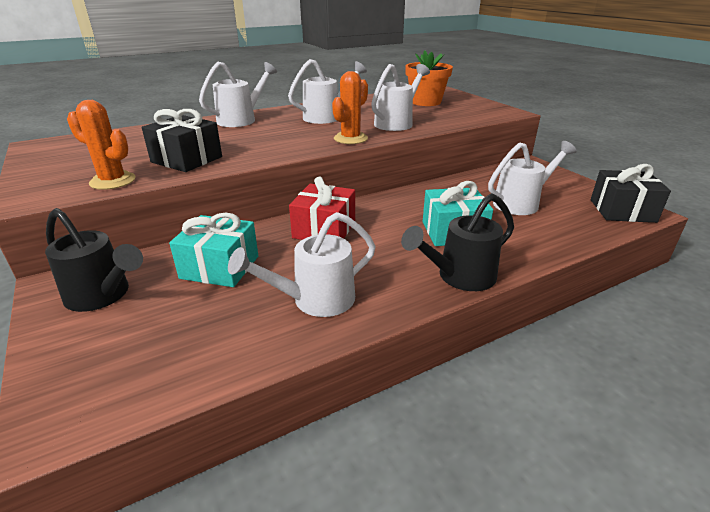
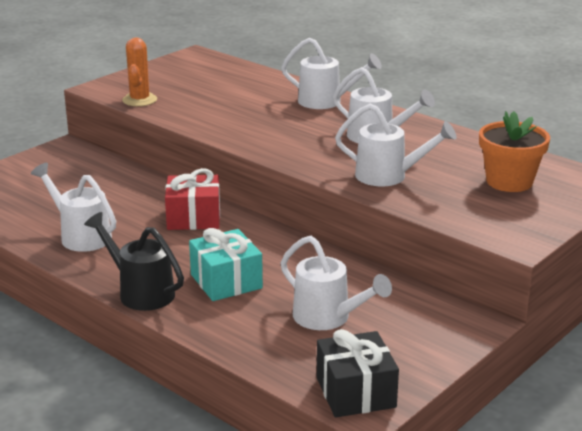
camera: 70 degrees right, 5 degrees down
black watering can [45,208,143,312] -> none
black gift [142,109,222,172] -> none
turquoise gift [169,213,258,287] -> none
orange cactus [332,71,368,144] -> none

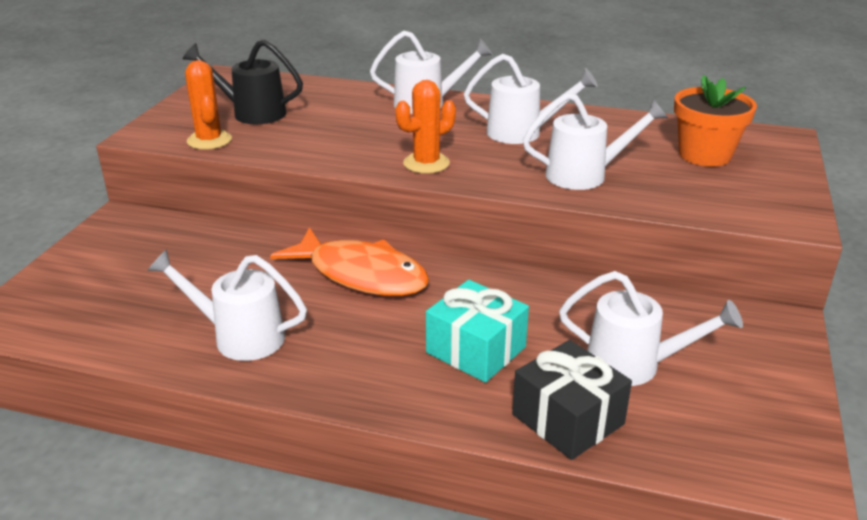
camera: 25 degrees left, 5 degrees up
black watering can [84,212,184,311] -> black watering can moved to [183,40,303,124]
red gift [165,168,220,230] -> orange fish [270,227,429,296]
black gift [317,329,399,417] -> black gift moved to [512,340,632,460]
none -> orange cactus [396,80,456,174]

